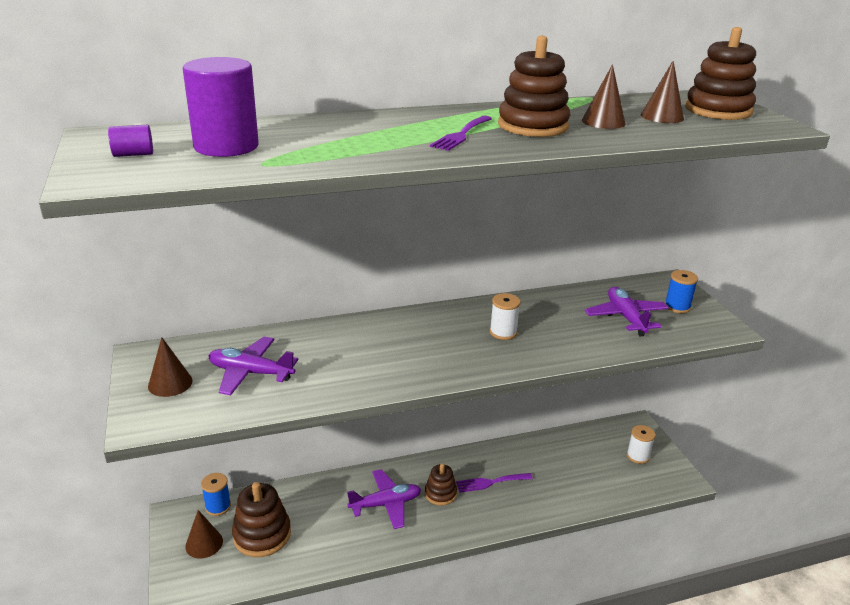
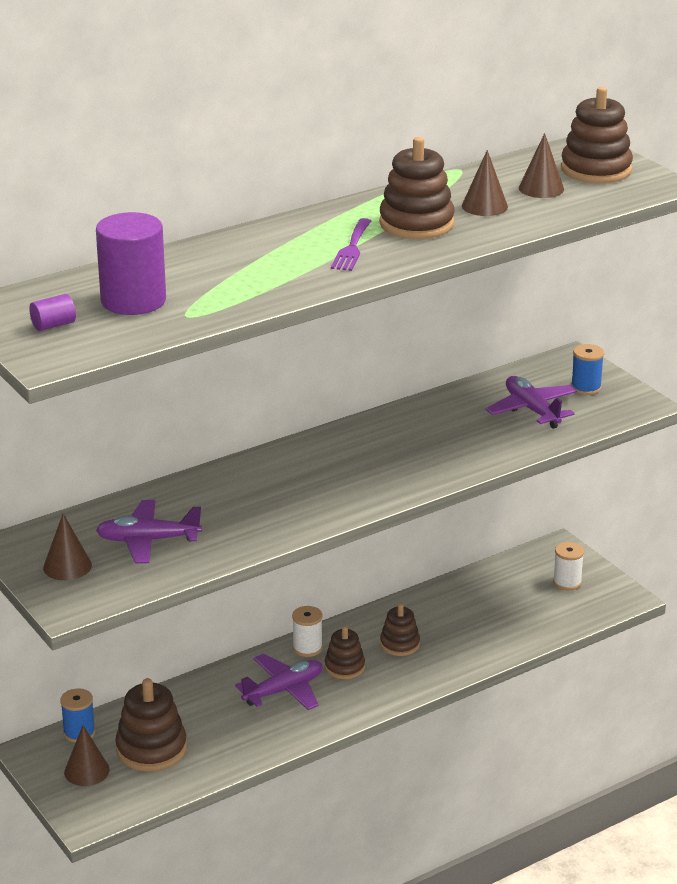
camera: 15 degrees left, 0 degrees up
purple fork [456,473,533,493] -> brown stacking toy [380,603,420,656]
white spool [490,293,521,340] -> white spool moved to [292,606,323,657]

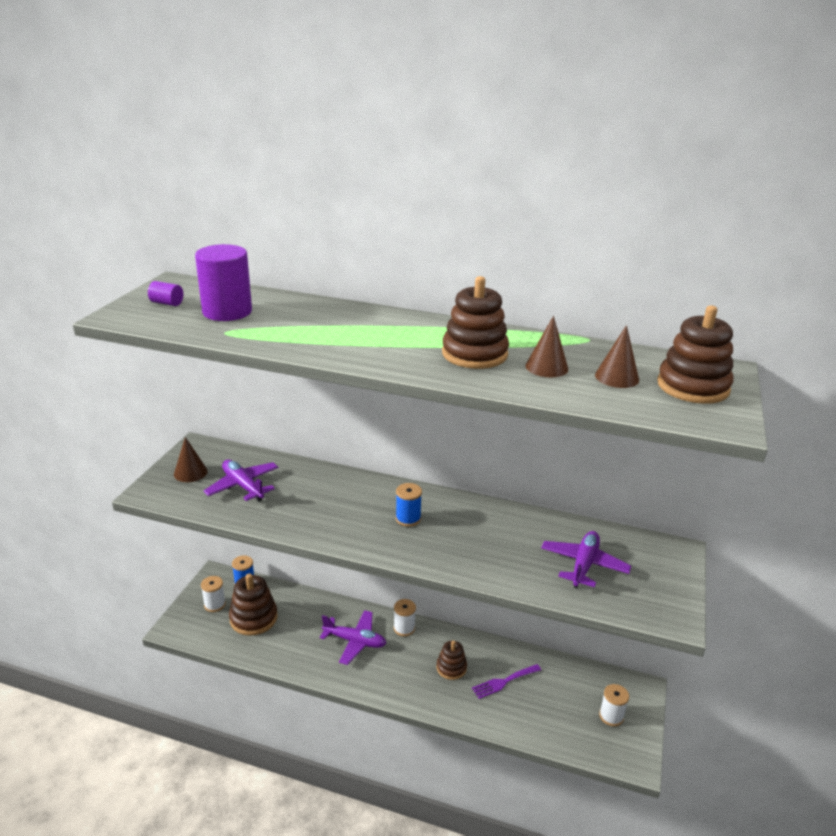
camera: 50 degrees right, 0 degrees up
brown cone [64,725,110,786] -> white spool [201,576,226,612]
brown stacking toy [325,626,365,679] -> none
purple fork [331,218,371,271] -> purple fork moved to [472,664,541,699]
blue spool [571,344,604,395] -> blue spool moved to [396,483,422,527]

